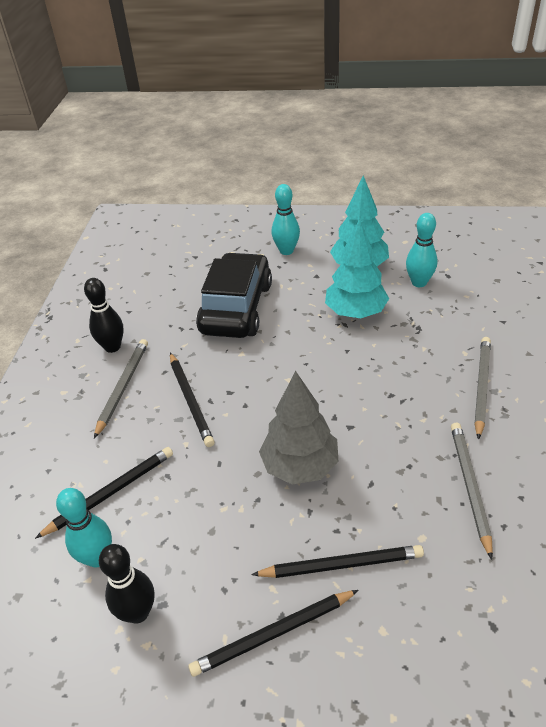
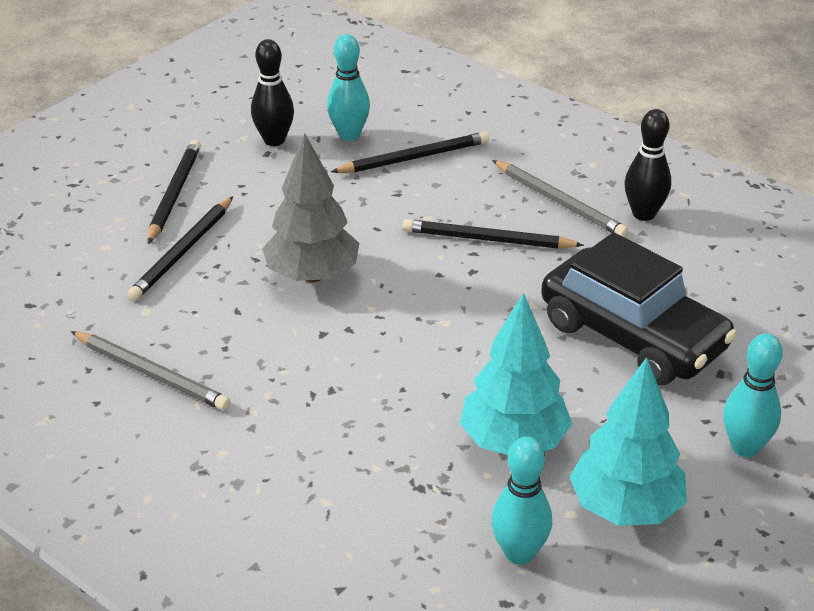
camera: 120 degrees right, 5 degrees down
black pencil [35,447,173,539] -> black pencil turned 105 degrees counterclockwise [331,132,489,173]
grey pencil [474,337,491,440] -> none

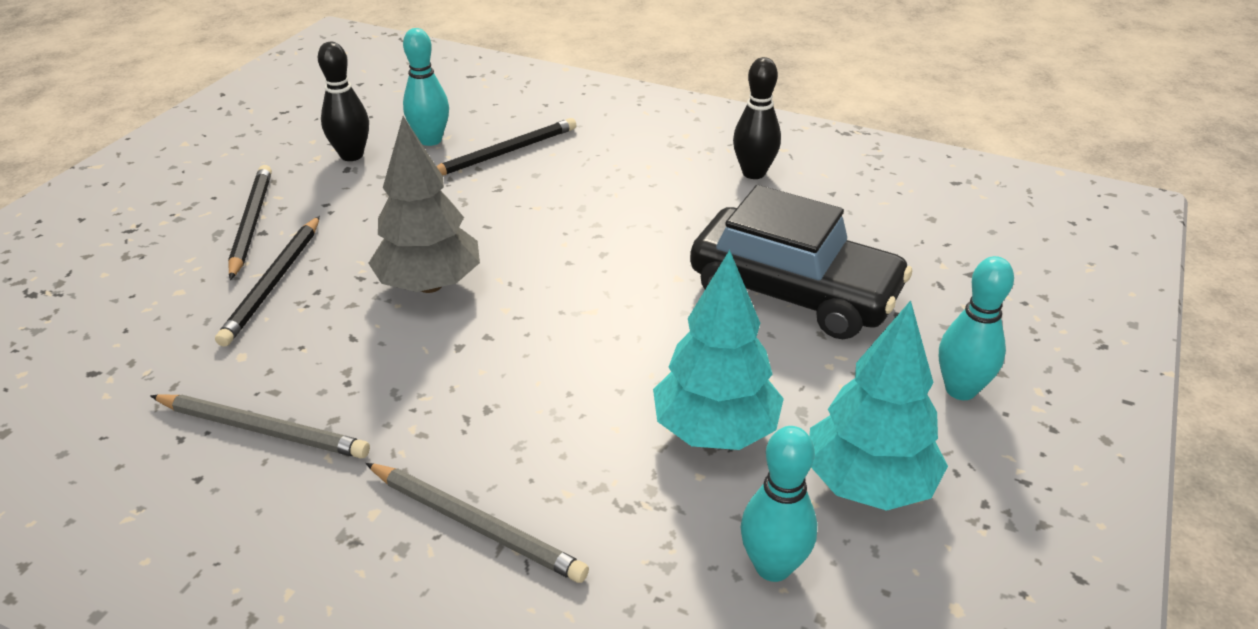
camera: 15 degrees left, 0 degrees up
black pencil [402,219,584,249] -> none
grey pencil [492,160,628,237] -> grey pencil moved to [365,463,589,583]

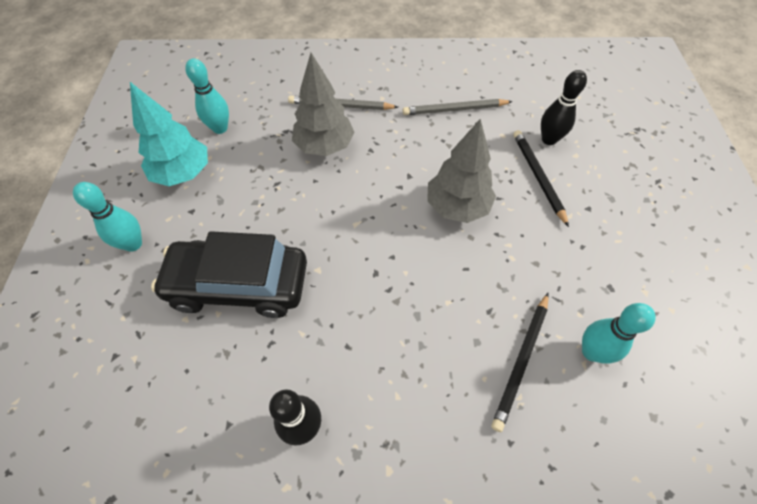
camera: 155 degrees right, 20 degrees up
black pencil [228,165,272,280] -> none
black bowling pin [318,42,369,161] -> black bowling pin moved to [541,70,587,145]
turquoise tree [653,250,784,450] -> none
none -> grey tree [292,53,355,156]

